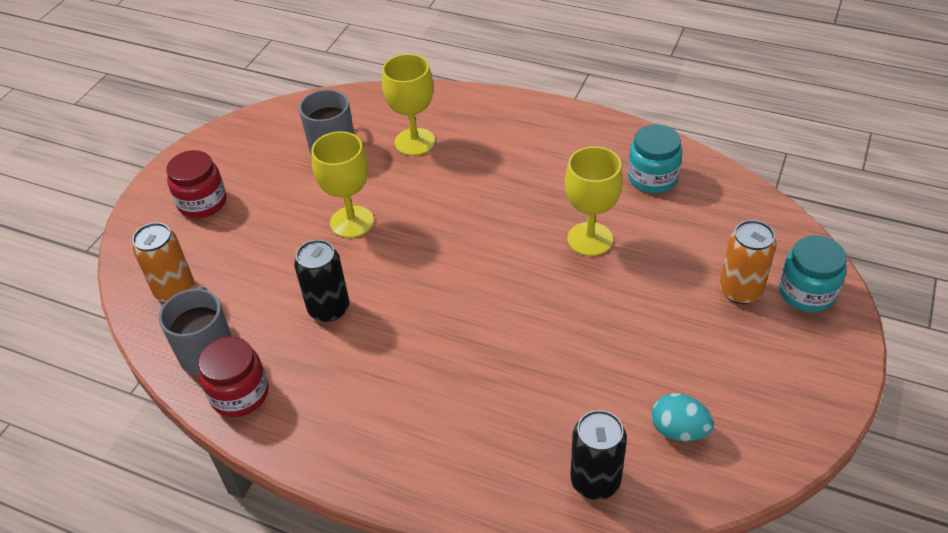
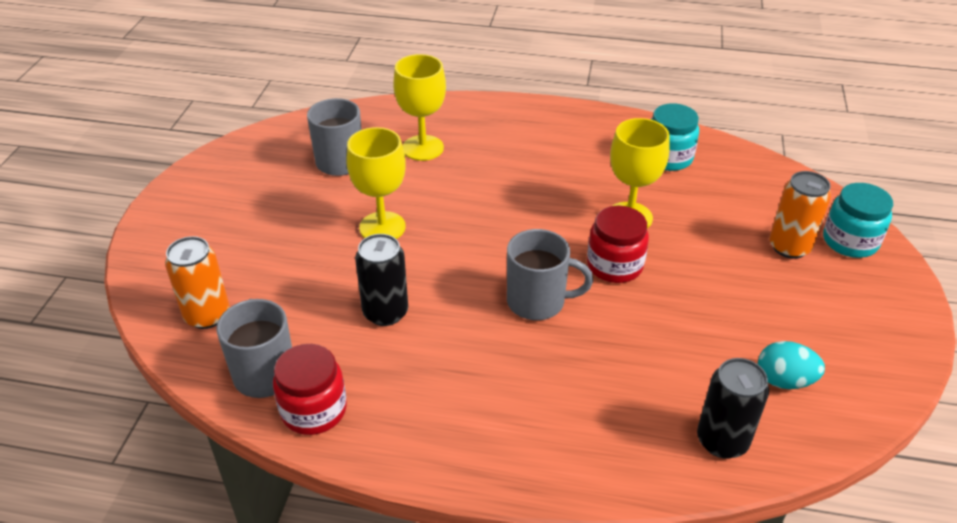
camera: 15 degrees left, 5 degrees down
red jar [166,150,227,218] -> red jar moved to [587,206,649,283]
none -> grey mug [507,229,593,320]

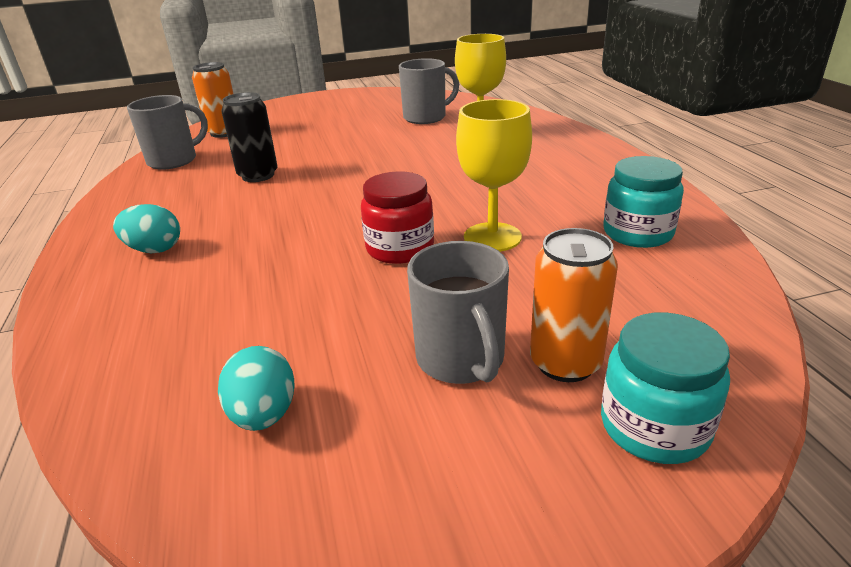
camera: 65 degrees right, 10 degrees down
red jar [273,344,347,435] -> none
yellow goblet [346,127,406,239] -> none
grey mug [507,229,593,320] -> grey mug moved to [407,241,509,384]
black can [697,358,769,459] -> none
none -> turquoise egg [113,204,180,253]

